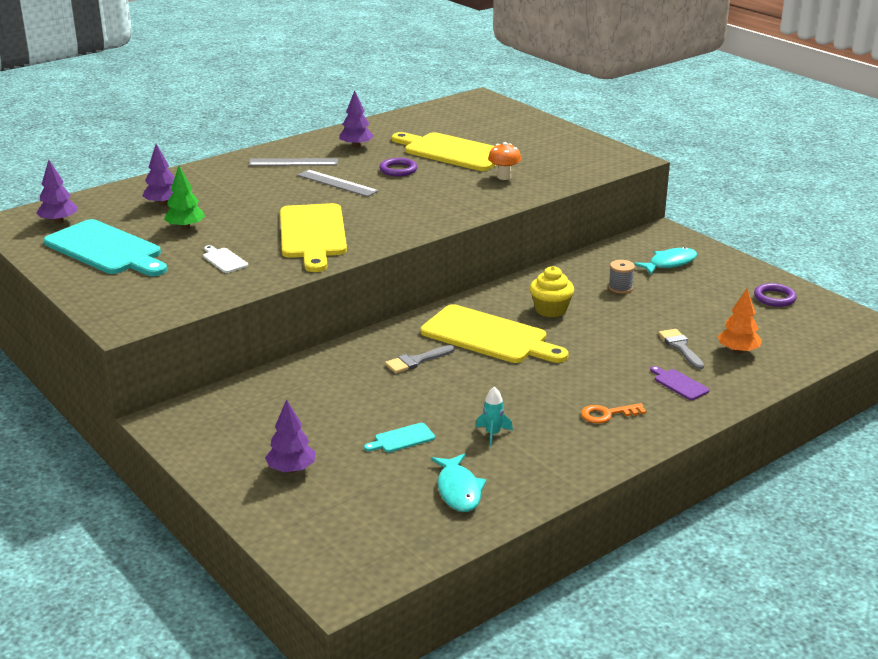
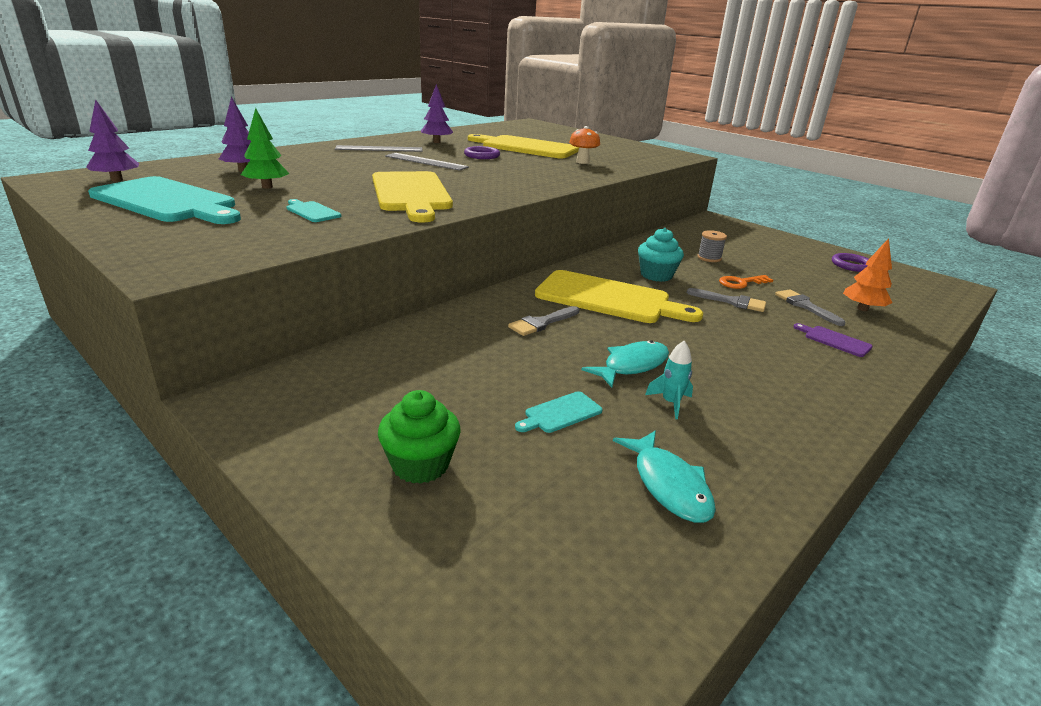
camera: 10 degrees left, 0 degrees up
white cutting board [203,245,248,273] -> turquoise cutting board [287,199,341,222]
purple tree [265,399,315,473] -> green cupcake [378,390,461,484]
yellow cupcake [530,266,574,317] -> turquoise cupcake [638,228,684,282]
orange key [581,403,646,423] -> orange key moved to [719,275,773,289]
turquoise fish [634,247,697,275] -> turquoise fish moved to [581,340,669,388]
none -> grey brush [687,288,766,312]

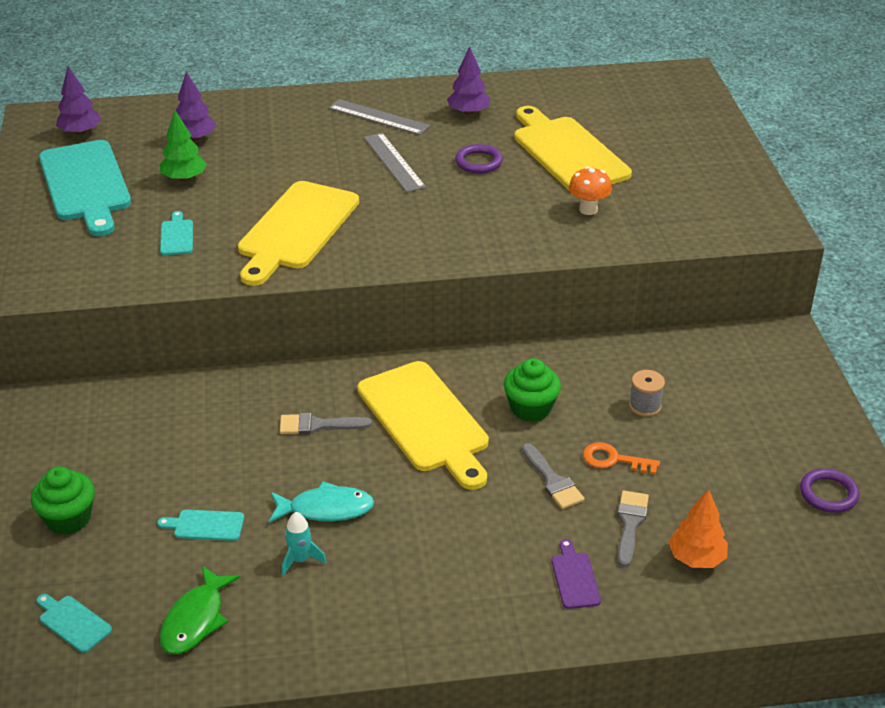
camera: 40 degrees right, 10 degrees up
turquoise fish [613,431,716,523] -> green fish [160,566,241,654]
turquoise cupcake [638,228,684,282] -> green cupcake [504,358,561,422]
none -> turquoise cutting board [37,594,112,653]

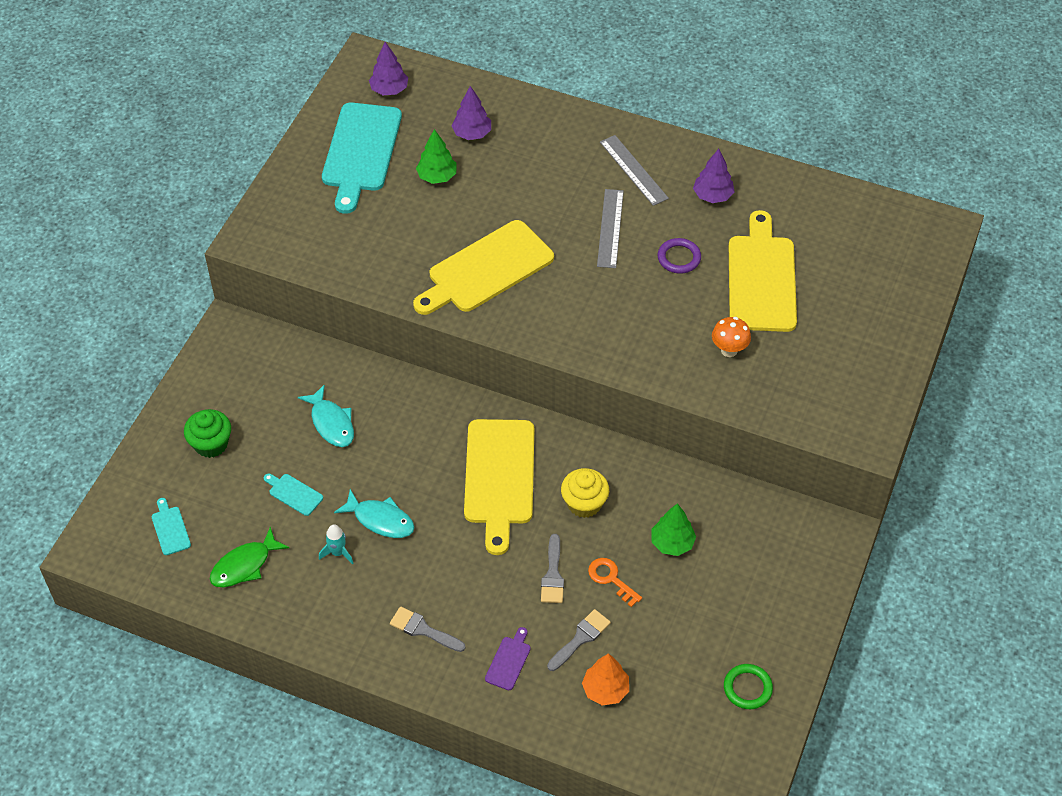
camera: 30 degrees right, 15 degrees up
turquoise cutting board [160,211,193,255] -> none
grey brush [280,413,372,435] -> grey brush moved to [390,607,466,652]
green cupcake [504,358,561,422] -> yellow cupcake [561,468,609,518]
grey spool [629,370,665,417] -> green tree [651,503,696,556]
purple ring [800,468,859,513] -> green ring [724,664,773,709]
none -> turquoise fish [298,384,354,447]

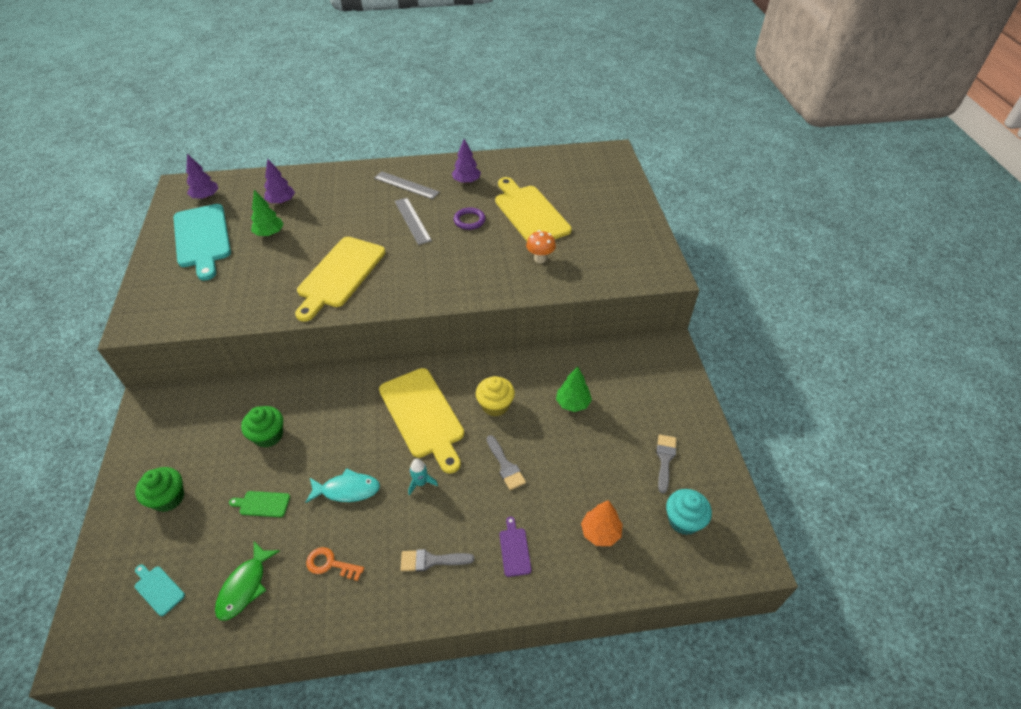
camera: 30 degrees left, 5 degrees down
turquoise cutting board [264,473,323,516] -> green cutting board [229,491,290,517]
turquoise fish [298,384,354,447] -> green cupcake [241,406,283,448]
turquoise rocket [319,525,353,564] -> turquoise rocket moved to [408,459,438,496]
grey brush [547,609,611,671] -> grey brush moved to [656,435,676,493]
orange key [588,558,642,607] -> orange key moved to [306,547,364,581]
green ring [724,664,773,709] -> none
none -> turquoise cupcake [666,489,712,535]

